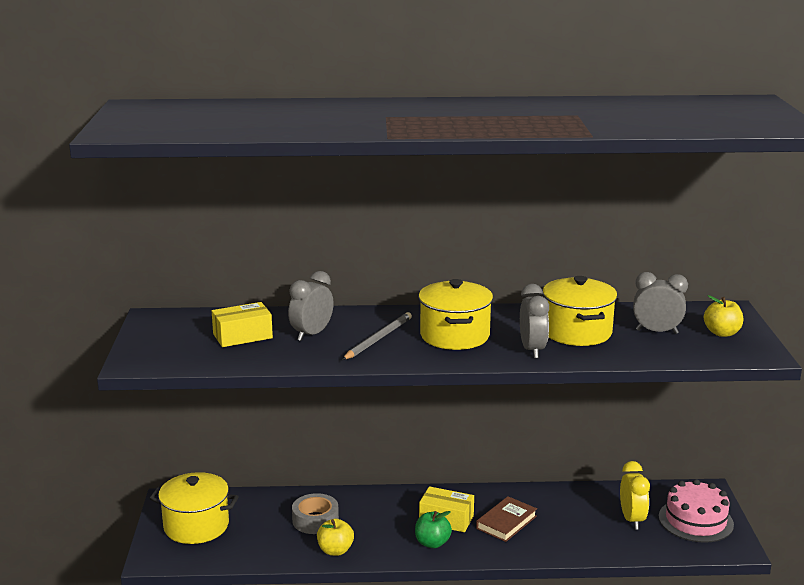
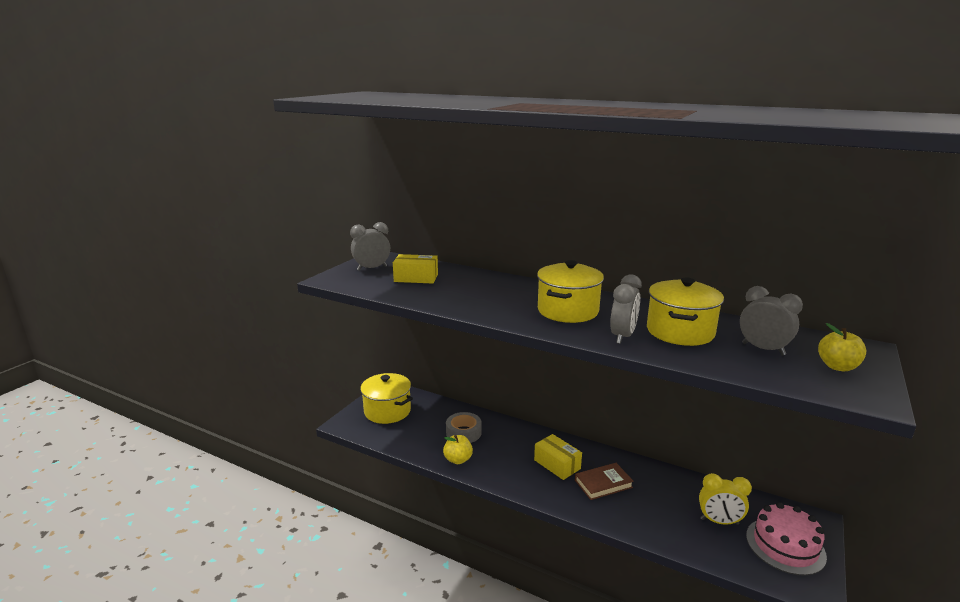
camera: 30 degrees right, 0 degrees up
grey clock [288,271,334,341] -> grey clock moved to [350,222,390,271]
grey pencil [342,312,412,360] -> none
green apple [415,511,452,548] -> none
yellow clock [620,461,650,530] -> yellow clock turned 75 degrees clockwise [699,473,752,525]

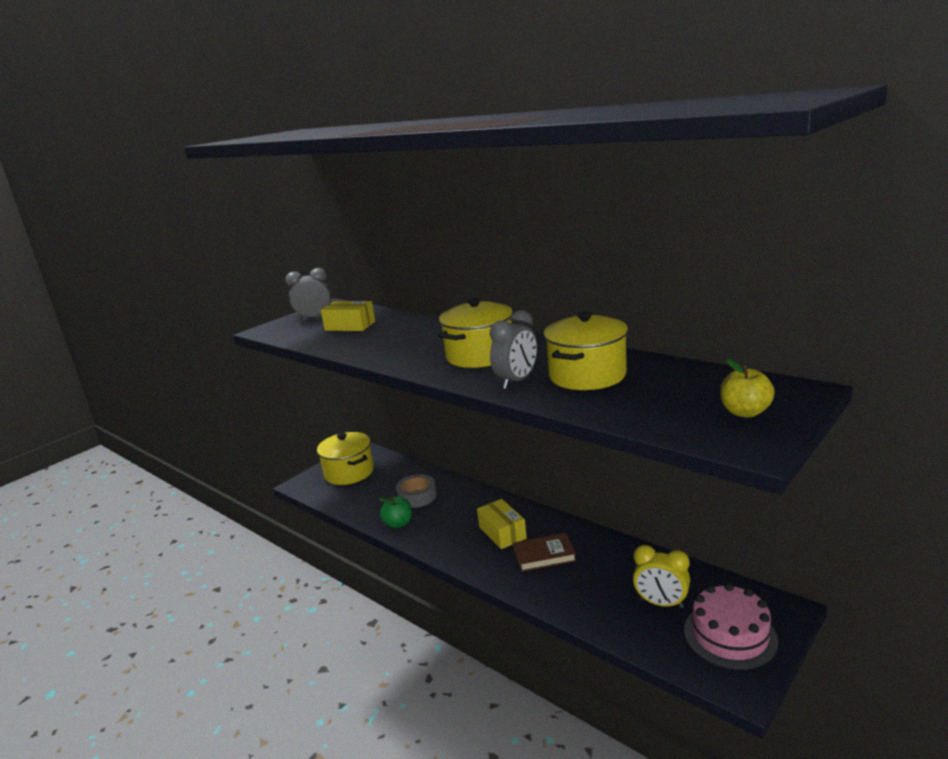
camera: 15 degrees right, 0 degrees up
yellow apple [443,435,473,464] -> green apple [378,496,412,528]
grey clock [740,286,803,356] -> none

